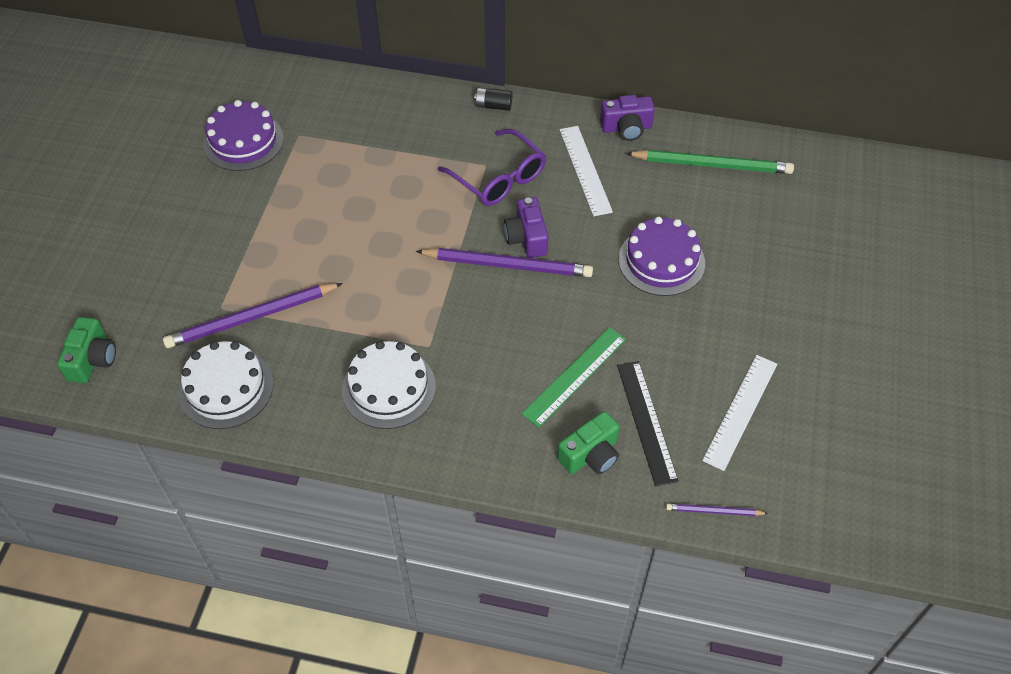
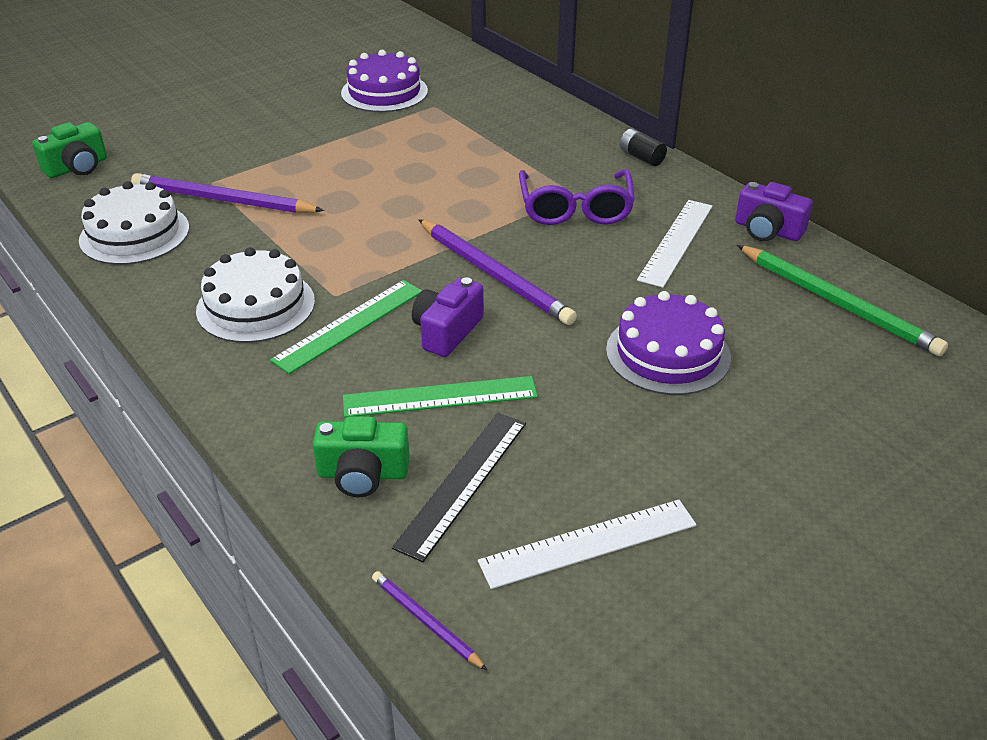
camera: 40 degrees right, 15 degrees down
purple camera [504,197,549,258] -> purple camera moved to [412,277,484,357]
none -> green ruler [270,280,422,374]

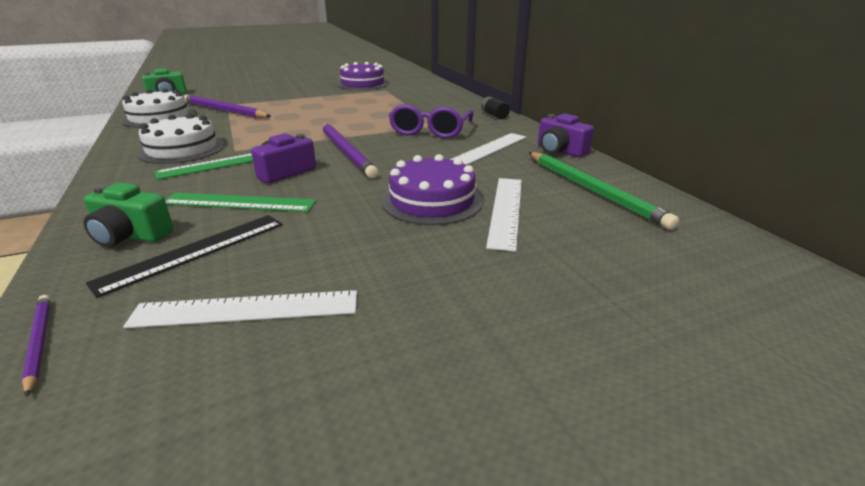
camera: 15 degrees right, 10 degrees down
none -> white ruler [486,178,522,252]

